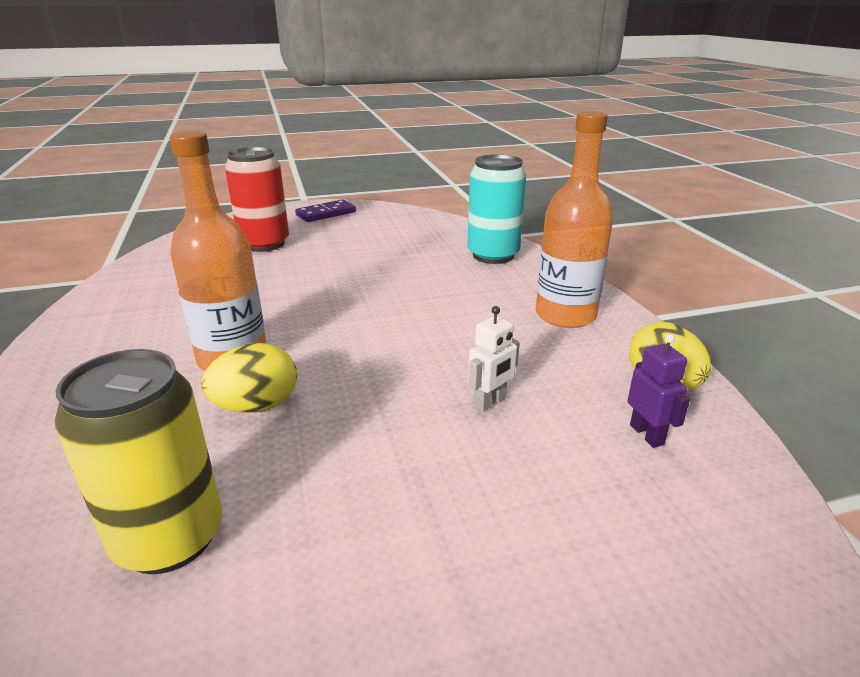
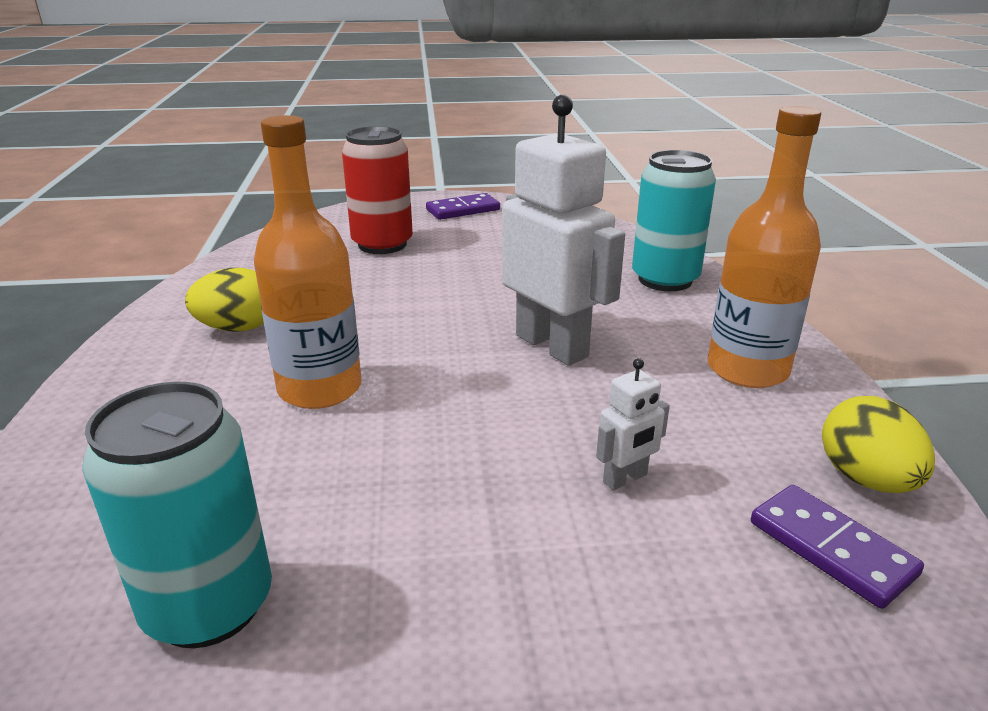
camera: 10 degrees right, 0 degrees up
yellow can [54,349,222,574] -> turquoise can [82,381,272,648]
yellow egg [201,343,297,413] -> yellow egg moved to [185,268,264,332]
purple robot [627,334,690,448] -> purple domino [751,485,924,609]
none -> white robot [502,95,625,366]

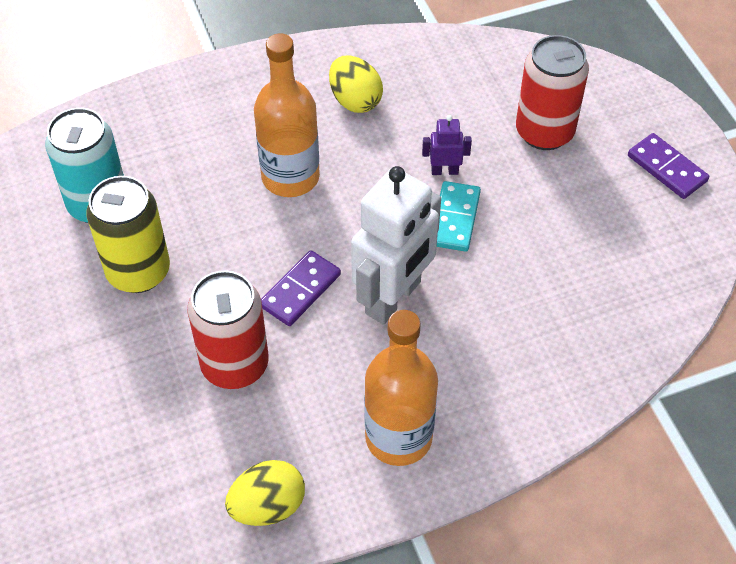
camera: 75 degrees right, 25 degrees up
white robot [596,358,670,490] -> red can [188,270,269,389]
turquoise can [632,150,716,291] -> none
purple domino [751,485,924,609] -> purple domino moved to [261,250,341,326]
none -> yellow can [86,176,170,293]
none -> purple robot [422,115,472,175]
none -> turquoise domino [437,181,481,252]

